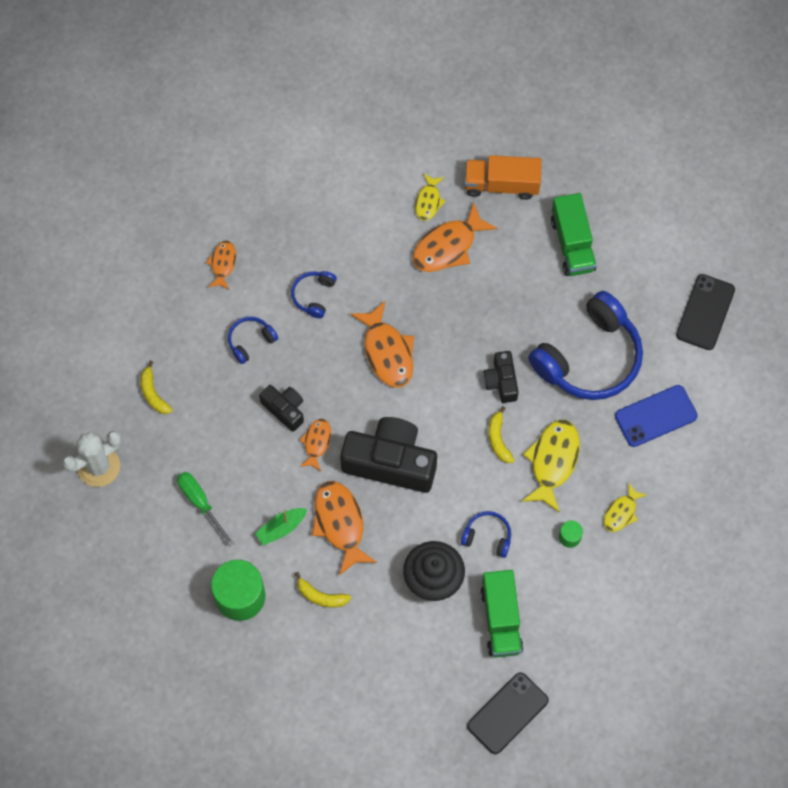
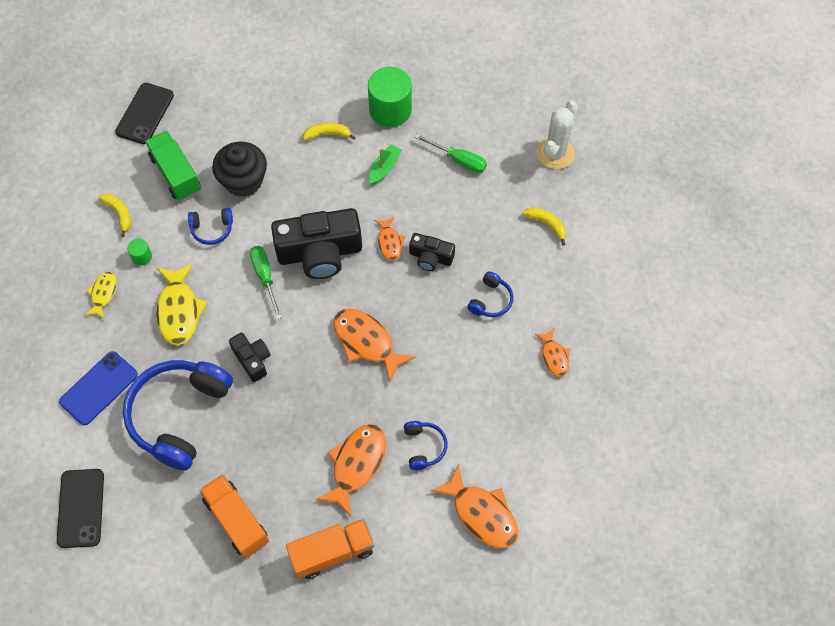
camera: 155 degrees right, 5 degrees down
blue headphones [291,271,337,318] -> blue headphones moved to [404,421,448,470]
orange fish [312,481,377,576] -> orange fish moved to [431,464,518,548]
yellow fish [415,173,446,221] -> none
yellow banana [488,406,515,463] -> yellow banana moved to [98,194,131,237]
green truck [551,193,597,276] -> orange truck [199,474,269,558]
none -> green screwdriver [250,246,282,319]

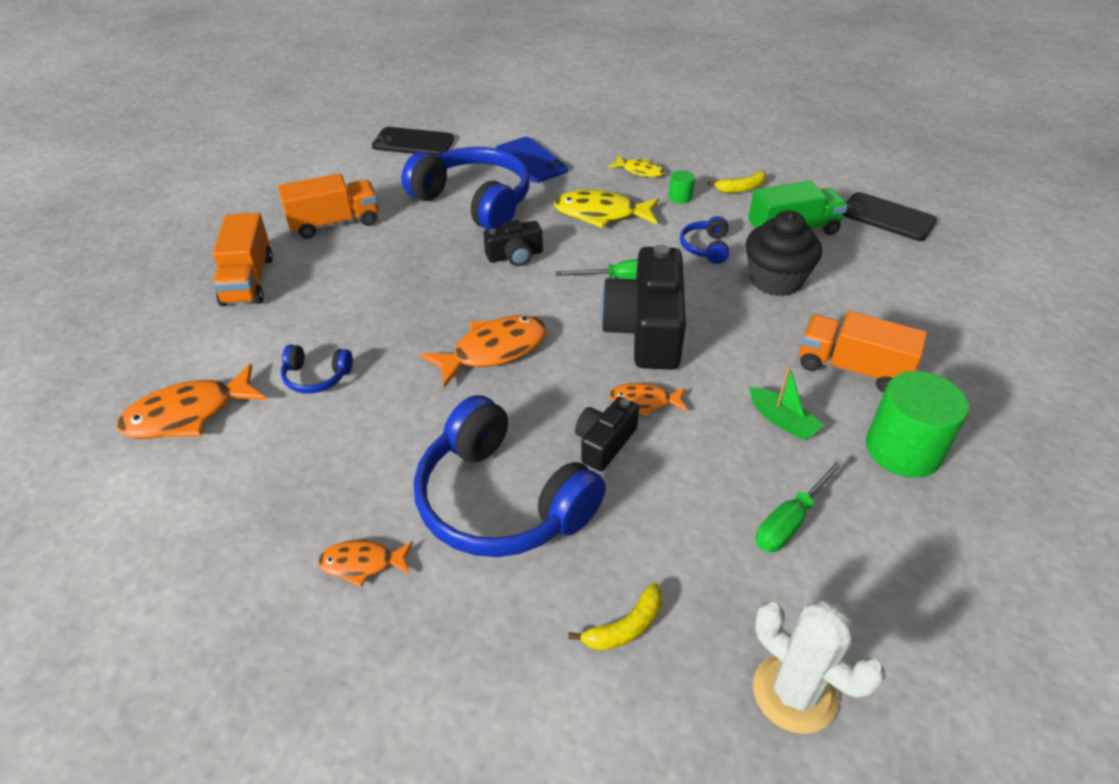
camera: 105 degrees right, 20 degrees down
yellow banana [303,123,356,140] -> orange truck [799,311,927,393]
orange fish [316,424,386,517] -> none
blue headphones [467,272,513,317] -> blue headphones [414,395,606,557], size x2.25

